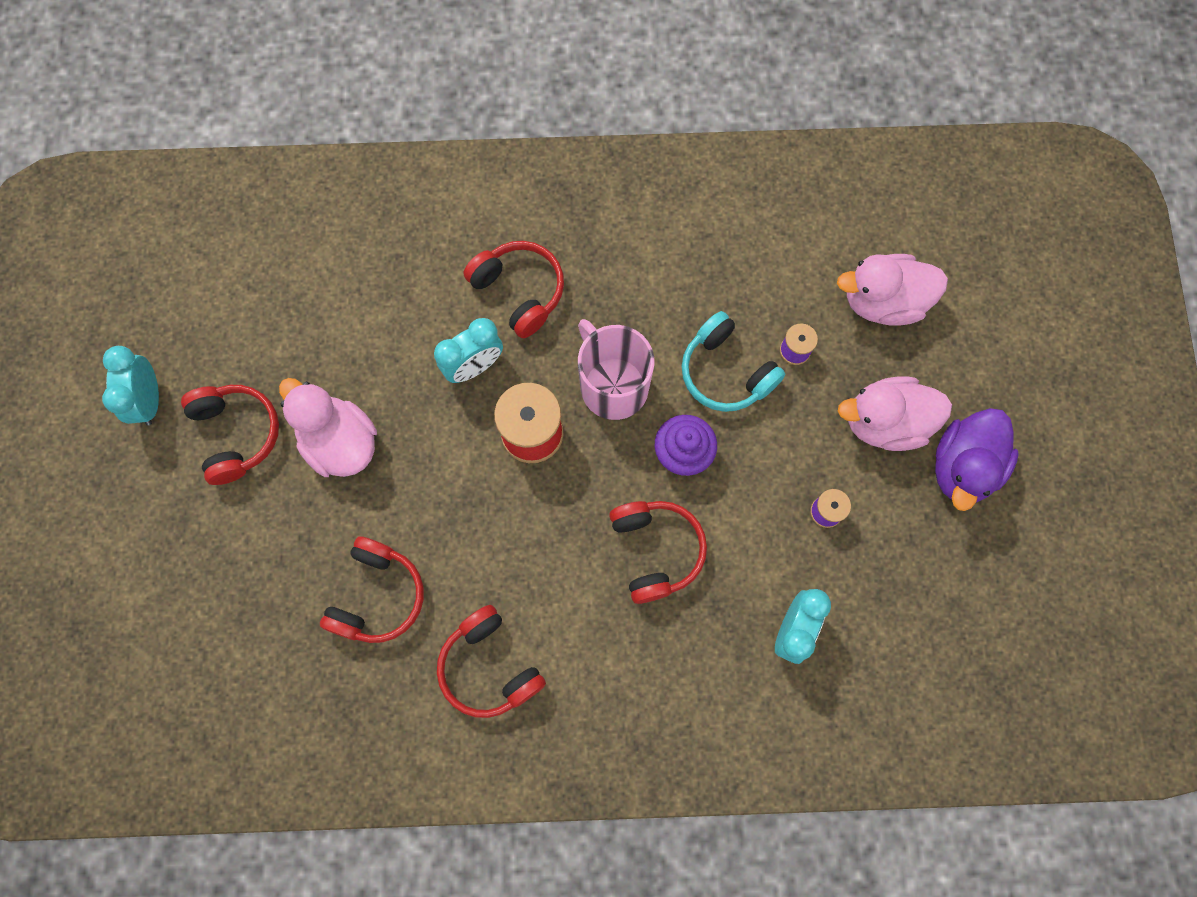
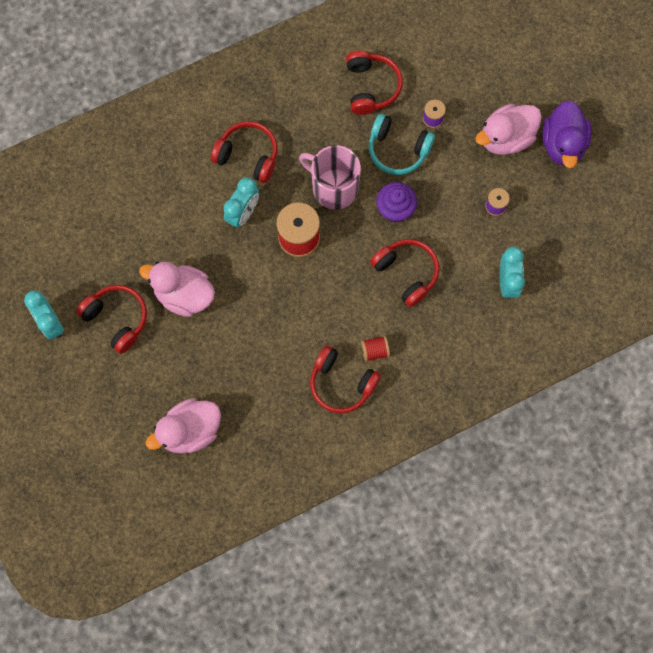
camera: 25 degrees left, 0 degrees up
red headphones [320,536,424,643] -> red headphones moved to [346,51,403,115]
pink duck [837,254,948,326] -> pink duck moved to [146,398,221,453]
none -> red spool [361,336,390,362]

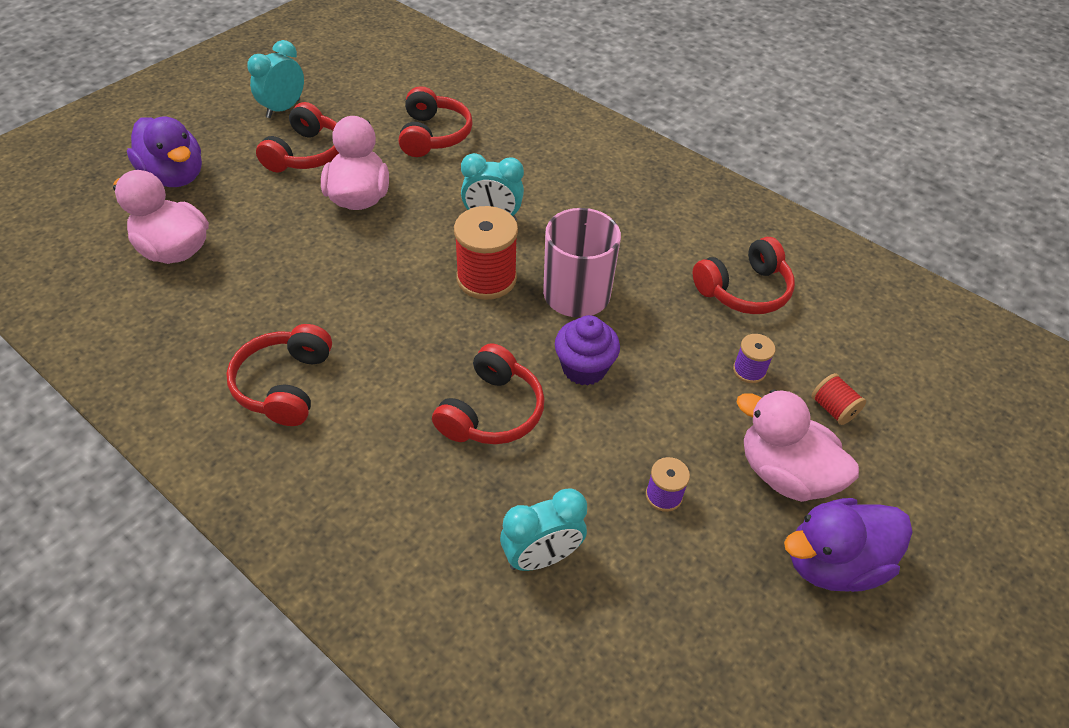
camera: 65 degrees right, 25 degrees down
red headphones [211,121,278,183] -> red headphones moved to [399,86,473,157]
red spool [361,336,390,362] -> red spool moved to [811,373,866,425]
turquoise headphones [369,113,435,175] -> none
none -> purple duck [127,116,202,187]

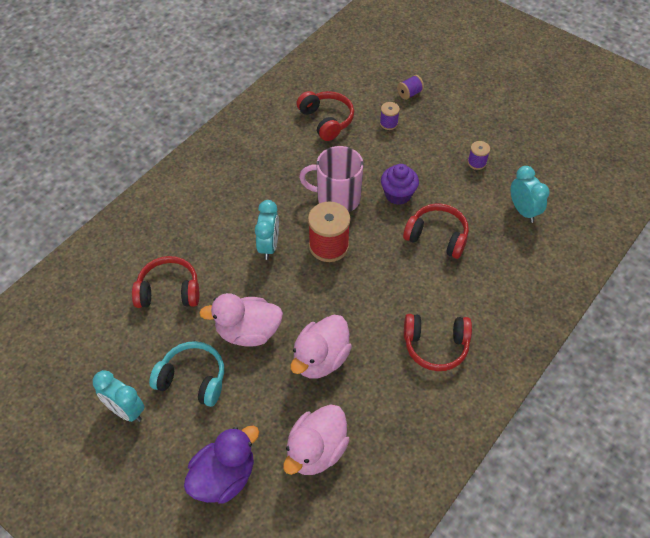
camera: 90 degrees left, 5 degrees up
red headphones [256,102,339,173] -> turquoise headphones [149,341,224,407]
pink duck [736,389,859,502] -> pink duck moved to [290,315,352,378]
purple duck [784,498,912,592] -> none
red spool [811,373,866,425] -> purple spool [397,75,424,100]

